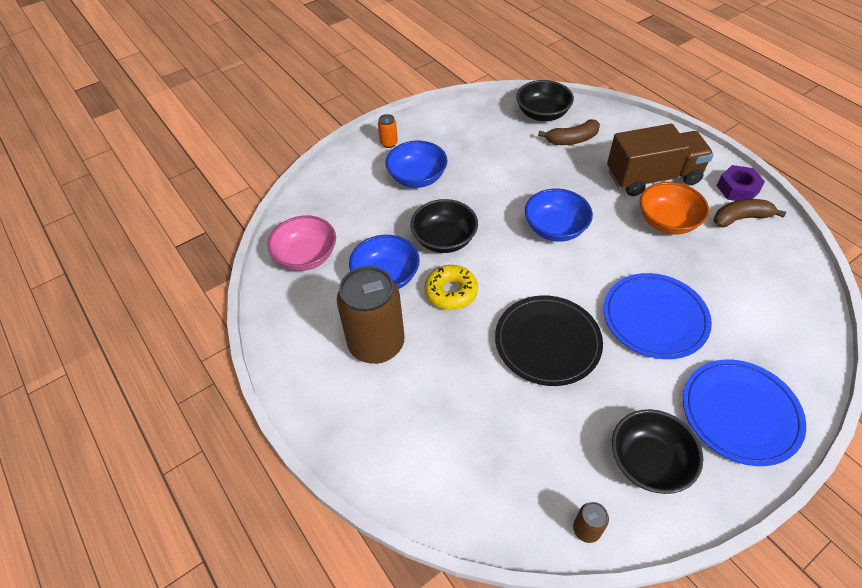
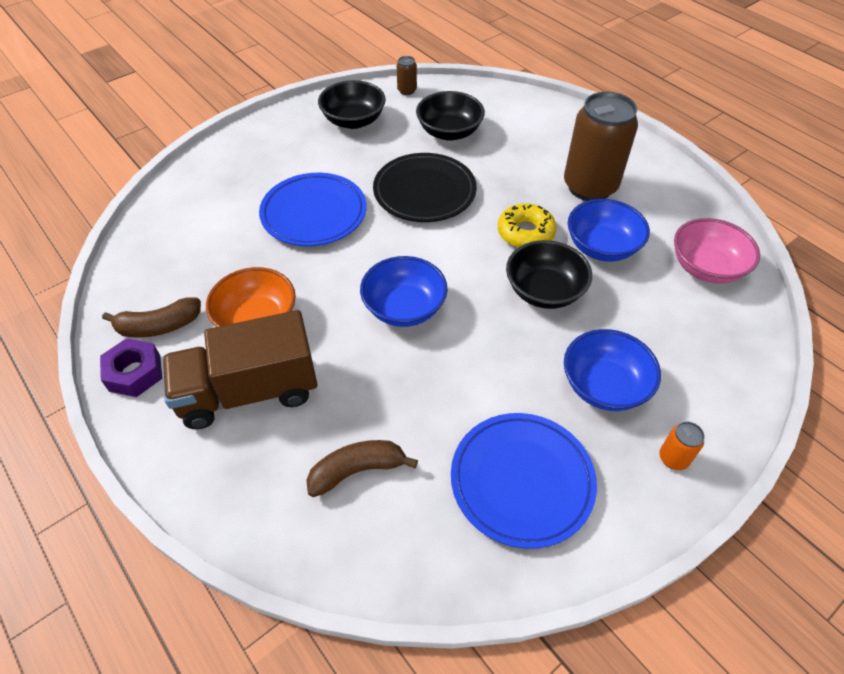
camera: 175 degrees right, 0 degrees up
black bowl [516,80,574,121] -> black bowl moved to [416,91,485,141]
blue plate [683,360,806,466] -> blue plate moved to [451,413,597,549]

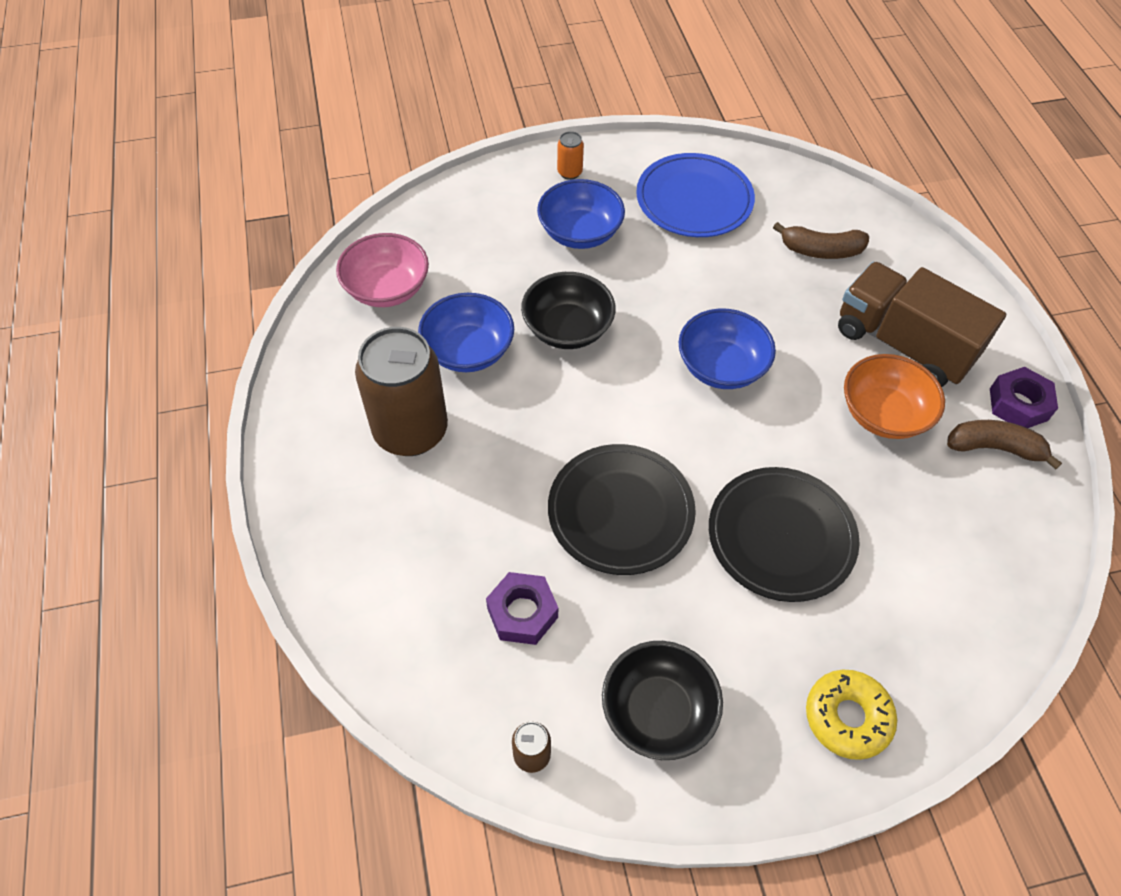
camera: 155 degrees left, 5 degrees up
brown truck [162,310,318,429] -> brown truck turned 150 degrees counterclockwise [838,262,1006,387]
blue plate [259,173,366,246] -> black plate [709,467,860,602]
black bowl [416,91,485,141] -> purple nut [486,572,558,645]
yellow donut [498,203,557,248] -> yellow donut moved to [806,670,897,760]

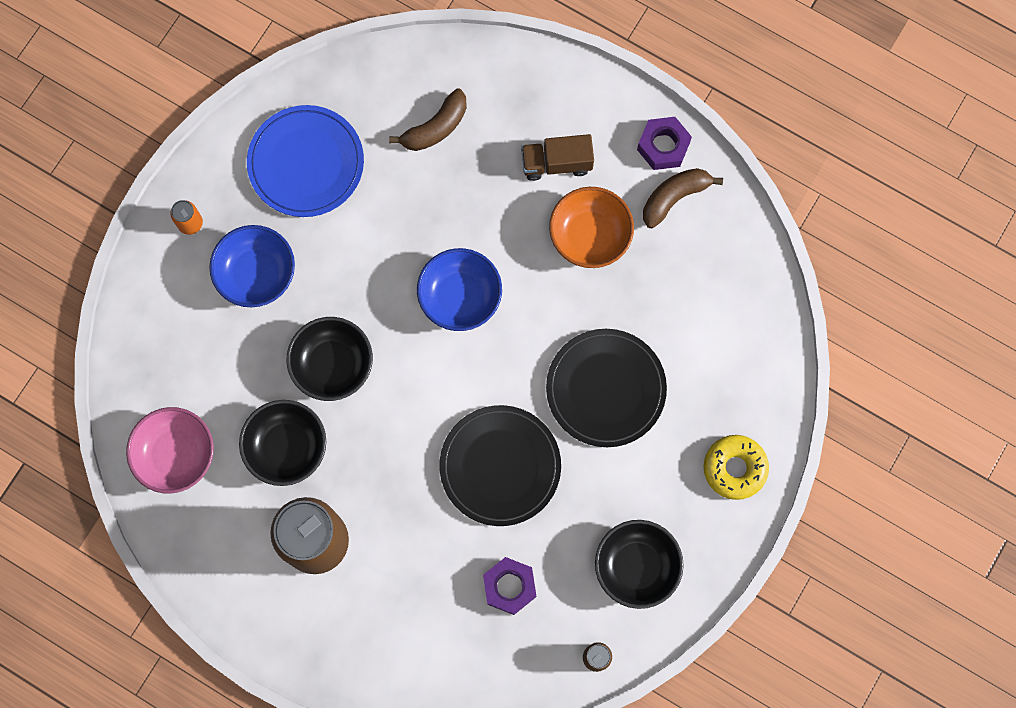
camera: 45 degrees left, 20 degrees up
blue bowl [418,293,514,372] -> black bowl [239,400,326,486]
brown truck [838,262,1006,387] -> brown truck [521,134,594,181], size x0.57

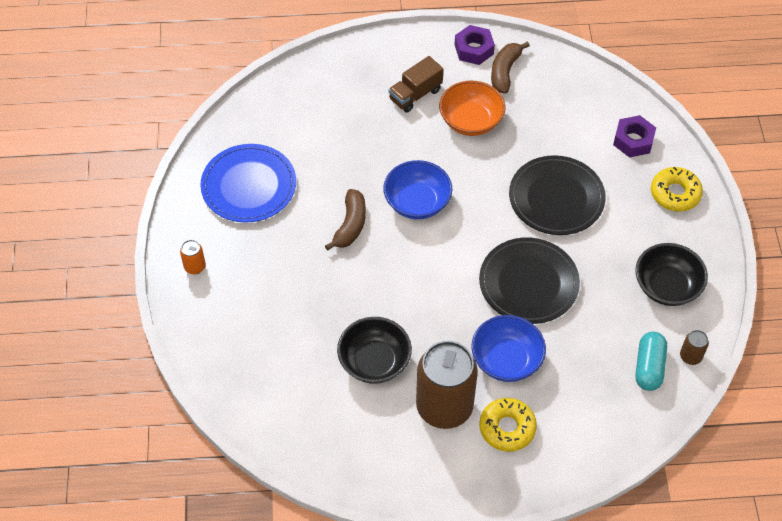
camera: 35 degrees left, 20 degrees down
pink bowl [126,407,214,493] -> none
blue bowl [209,225,295,307] -> blue bowl moved to [472,315,546,382]
black bowl [287,317,373,401] -> none
brown banana [389,89,467,151] -> brown banana moved to [325,189,366,251]
purple nut [483,557,536,615] -> purple nut moved to [613,115,656,158]
none -> yellow donut [479,398,537,452]
none -> turquoise capsule [635,332,667,391]

